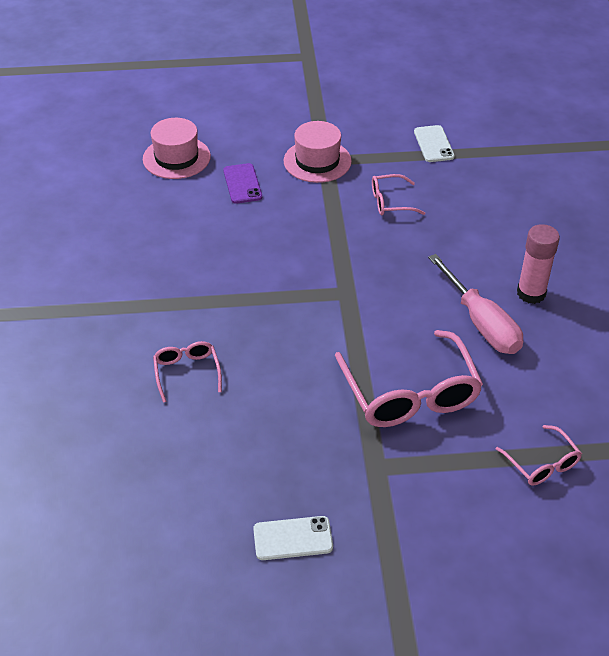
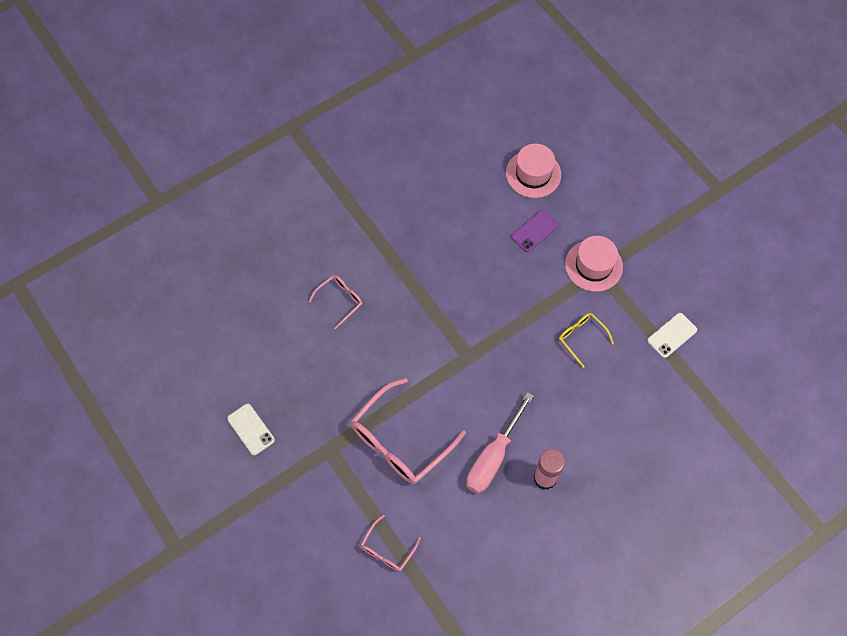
camera: 60 degrees right, 20 degrees up
pink glasses [372,174,425,215] -> yellow glasses [559,313,614,368]

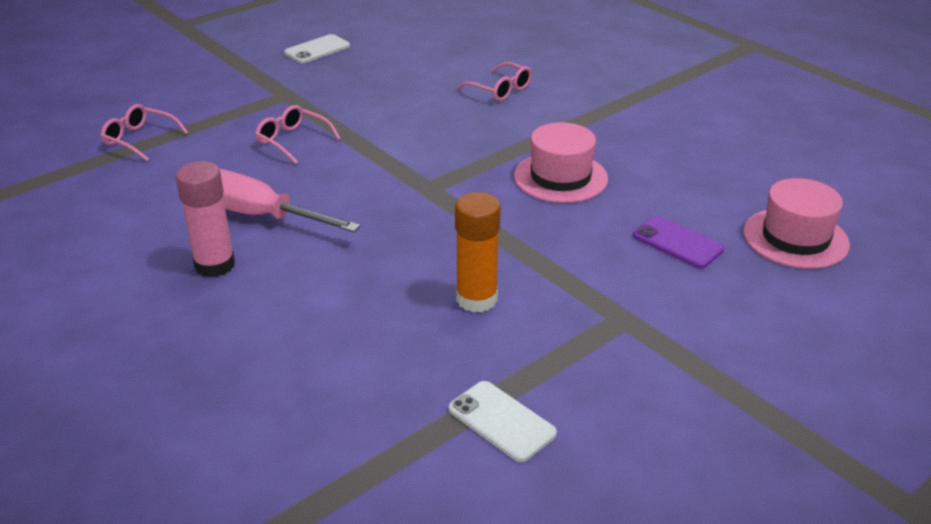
camera: 85 degrees right, 30 degrees down
pink glasses [351,378,466,484] -> pink glasses [255,105,341,164], size x0.51
yellow glasses [559,313,614,368] -> orange glue stick [455,192,501,313]
pink hat [565,236,623,292] -> pink hat moved to [514,122,608,203]

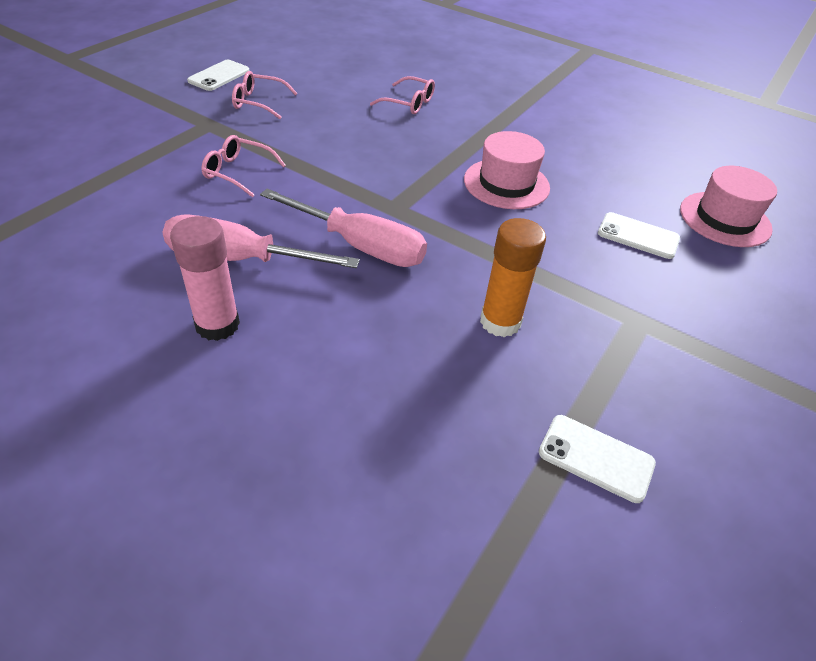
camera: 20 degrees left, 10 degrees up
pink glasses [101,104,188,161] -> pink glasses moved to [232,71,298,119]
purple phone [633,216,724,268] -> white phone [598,212,680,259]
none -> pink screwdriver [260,189,427,267]

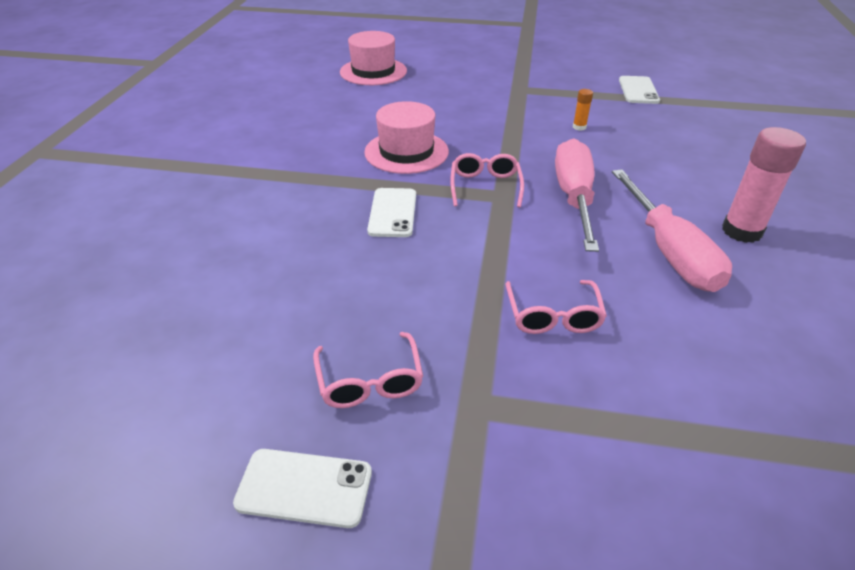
camera: 110 degrees left, 5 degrees down
pink glasses [370,76,435,114] -> pink glasses moved to [450,153,524,208]
orange glue stick [480,218,546,337] -> orange glue stick [573,89,593,131], size x0.46
white phone [598,212,680,259] -> white phone moved to [367,188,416,237]

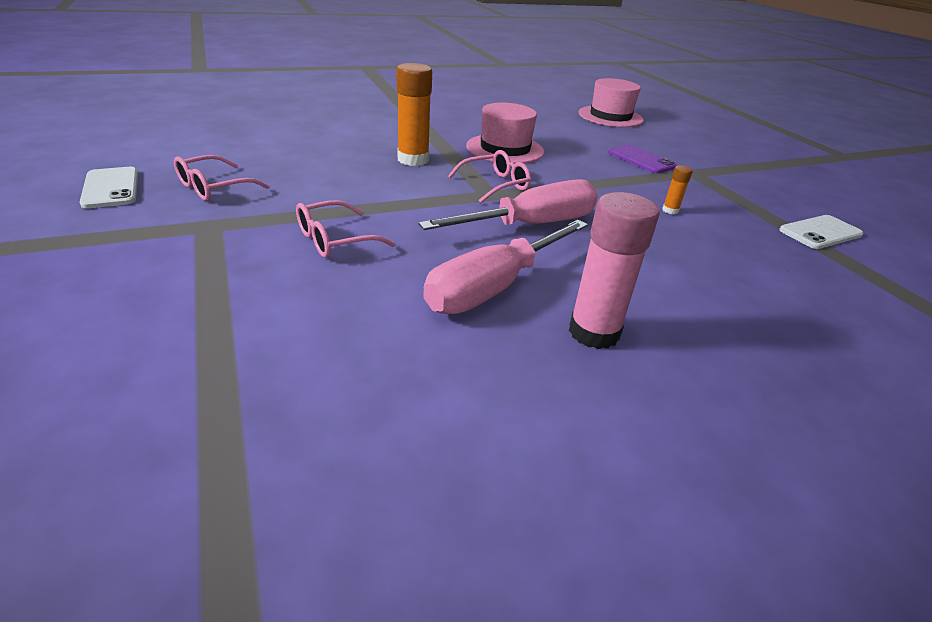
camera: 55 degrees right, 5 degrees down
white phone [367,188,416,237] -> orange glue stick [397,63,432,166]
none -> purple phone [608,144,677,174]

